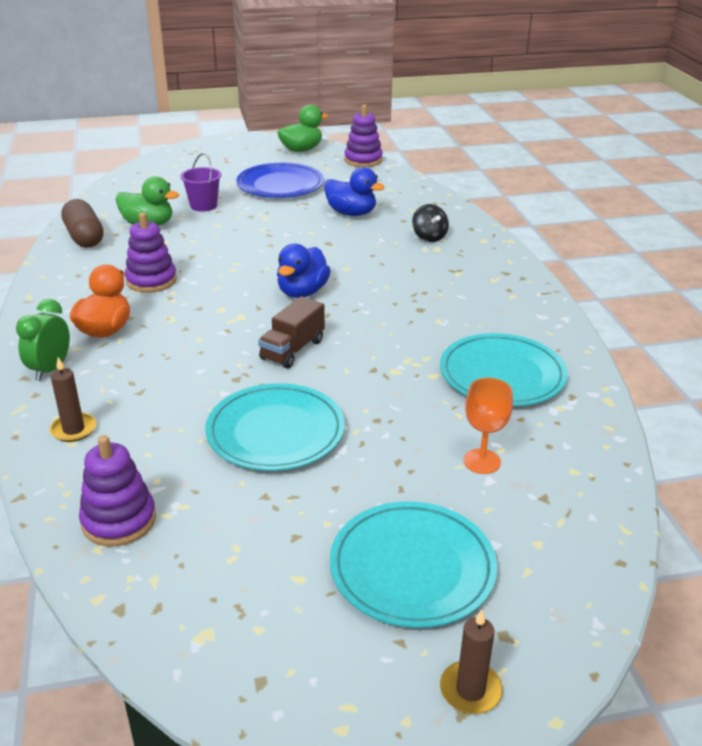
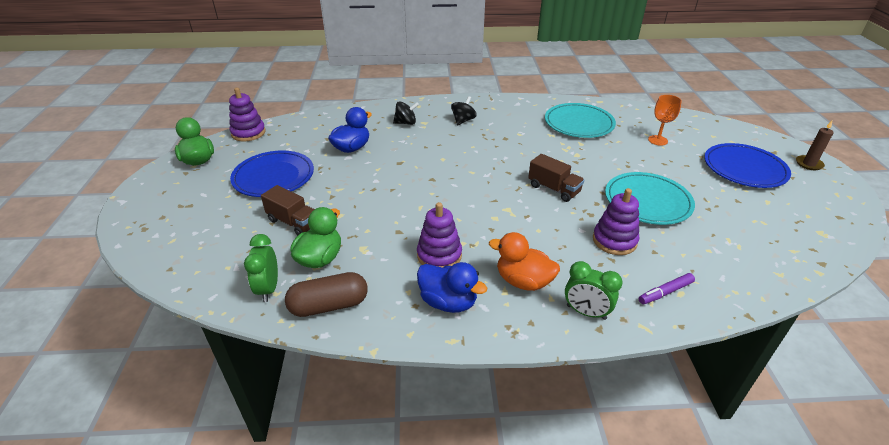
camera: 80 degrees left, 5 degrees up
brown candle [50,357,96,442] -> purple marker [639,273,695,304]
purple stacking toy [79,435,156,546] -> purple stacking toy moved to [593,188,639,255]
purple bucket [180,153,221,212] -> brown truck [261,185,315,235]
blue duck [277,244,331,298] -> blue duck moved to [417,262,487,313]
turquoise plate [330,501,497,628] -> blue plate [704,143,791,188]
none -> green clock [244,234,278,302]
none -> black spinning top [451,96,477,126]

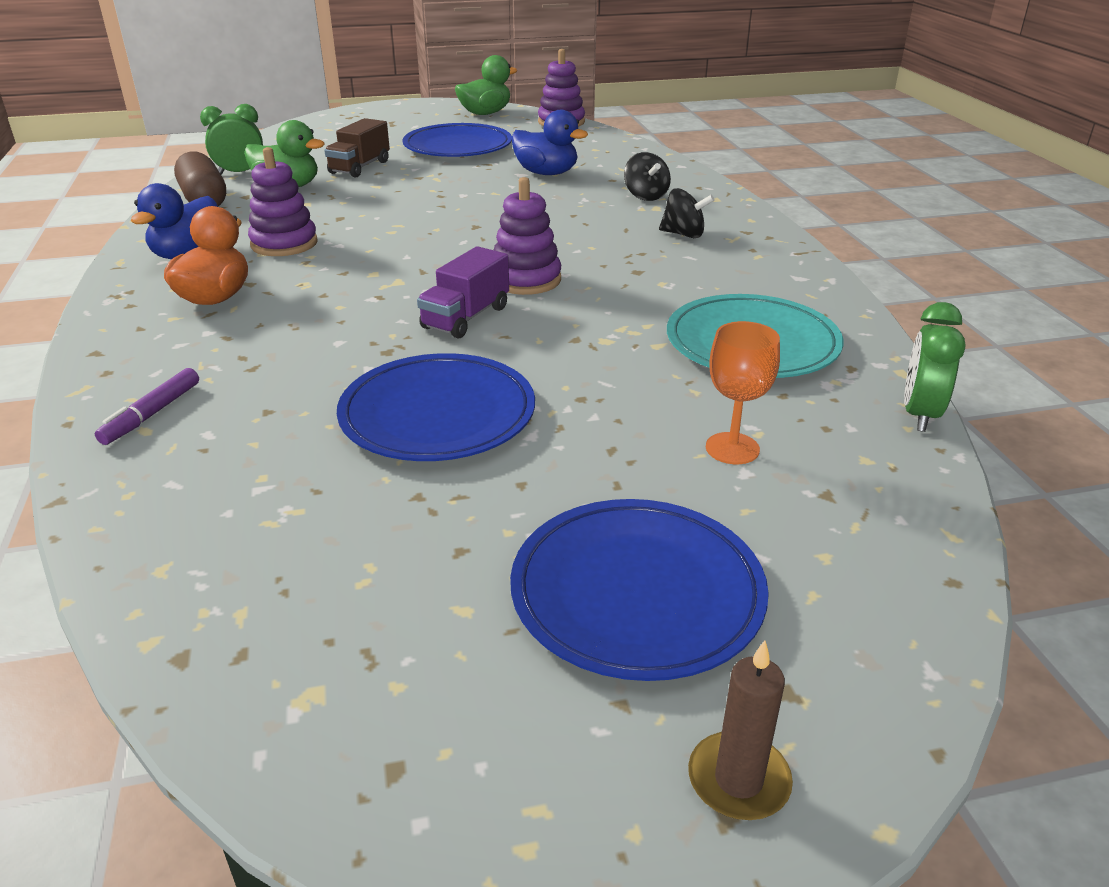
camera: 80 degrees right, 5 degrees down
brown truck [528,154,584,202] -> purple truck [417,246,509,339]
green clock [565,261,623,320] -> green clock moved to [904,302,965,432]
purple stacking toy [593,188,639,255] -> purple stacking toy moved to [494,177,561,295]
turquoise plate [605,172,695,225] -> blue plate [337,353,535,461]
purple marker [639,273,695,304] -> purple marker turned 120 degrees counterclockwise [95,368,199,445]

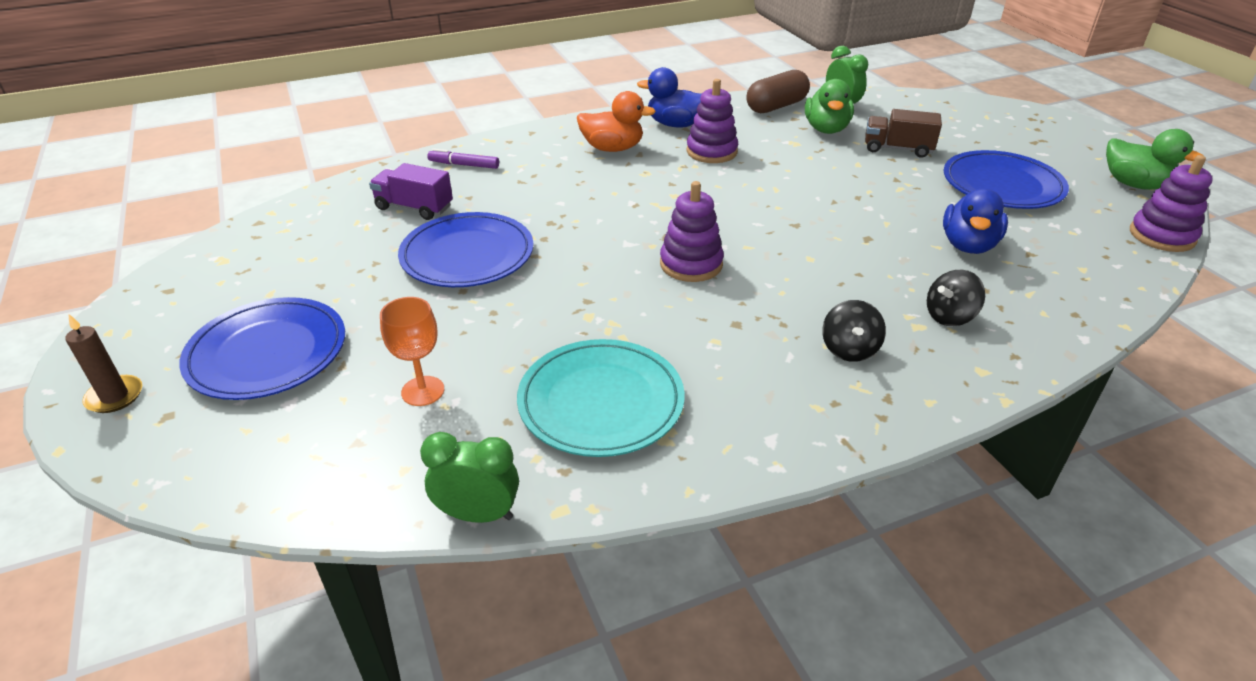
camera: 80 degrees right, 5 degrees up
purple truck [417,246,509,339] -> purple truck moved to [369,163,453,220]

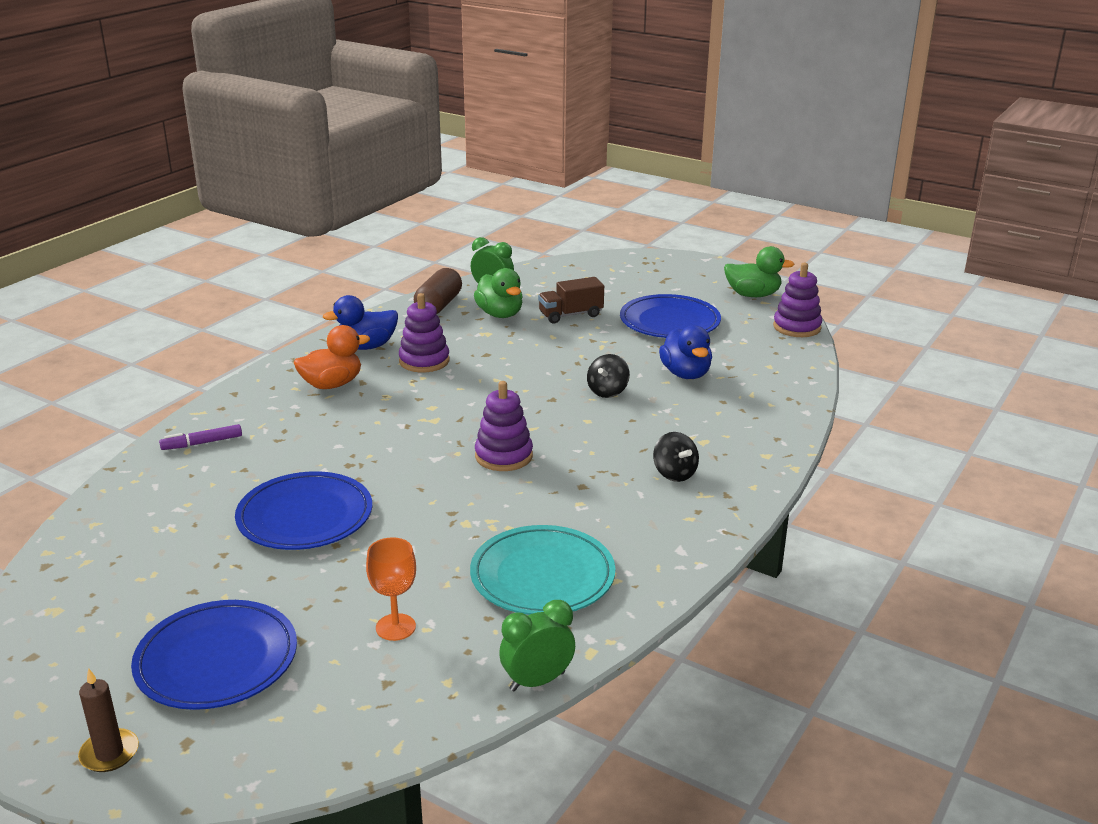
camera: 35 degrees left, 10 degrees down
purple truck [369,163,453,220] -> none
black spinning top [927,270,985,326] -> black spinning top moved to [587,354,630,398]

